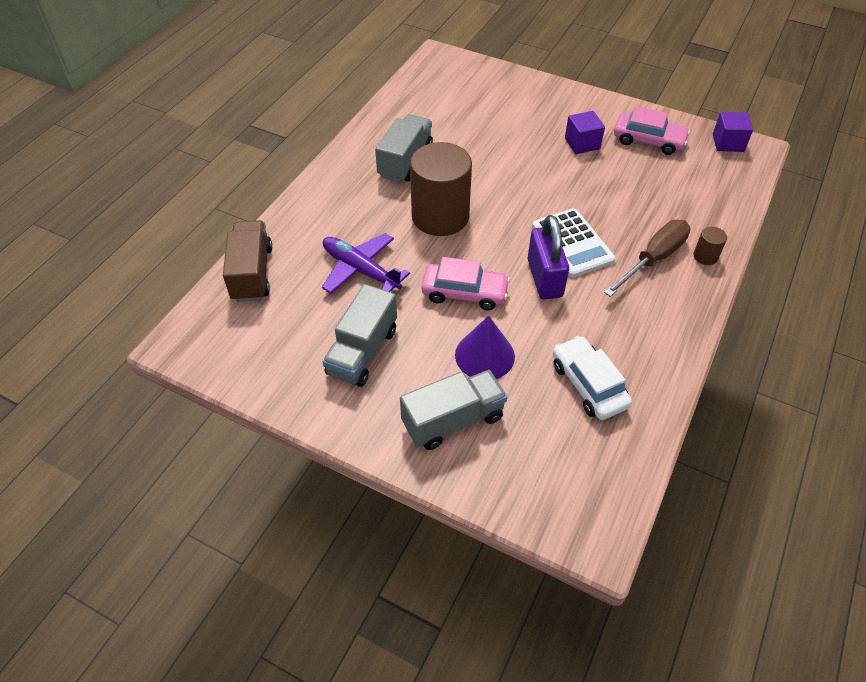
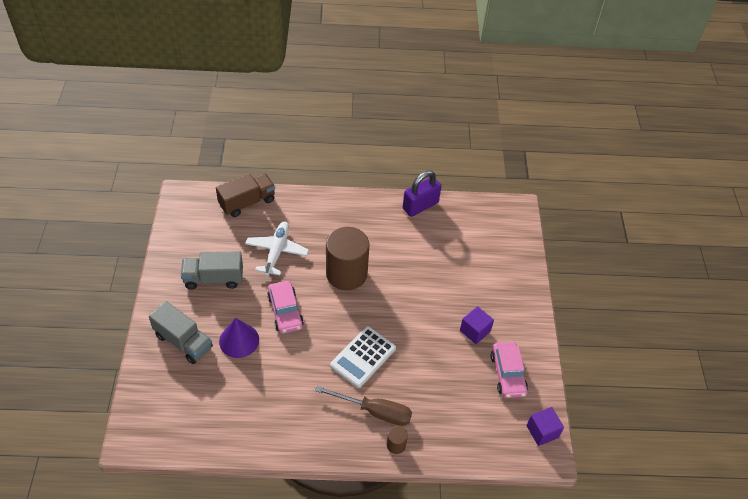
camera: 60 degrees right, 0 degrees up
purple plane [322,233,410,294] -> white plane [245,222,309,276]
grey truck [375,114,433,183] -> none
purple padlock [528,215,569,300] -> purple padlock moved to [403,171,441,217]
white car [553,336,632,420] -> none

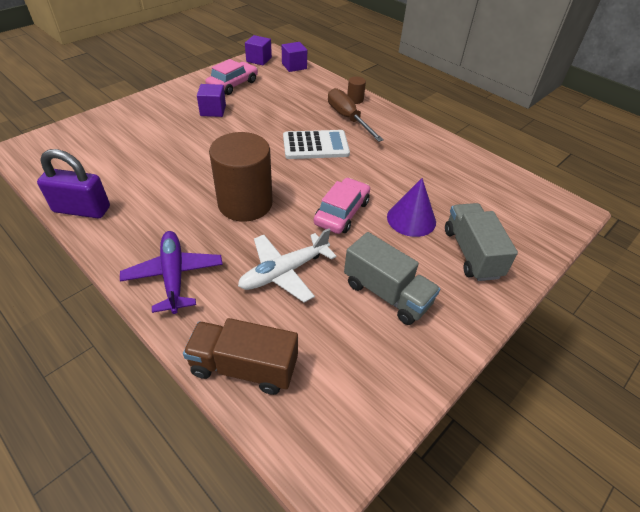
camera: 135 degrees left, 5 degrees down
none -> purple plane [120,231,223,314]
none -> purple cube [282,42,307,72]

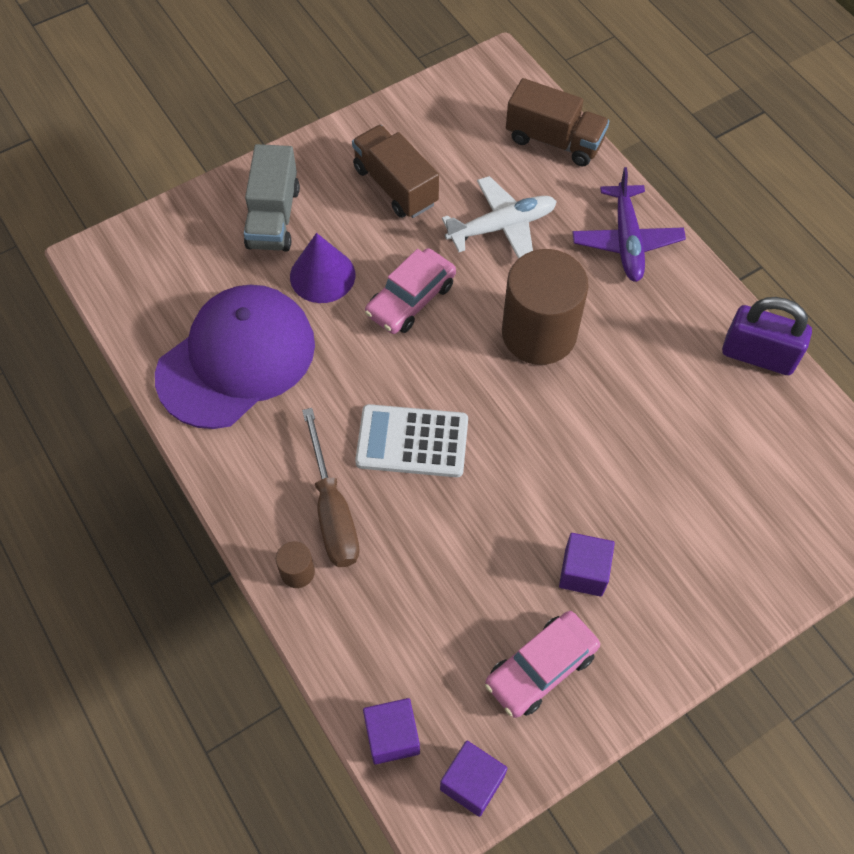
camera: 165 degrees left, 15 degrees up
grey truck [344,232,440,325] -> brown truck [352,125,439,218]
none -> purple cap [155,285,315,429]

